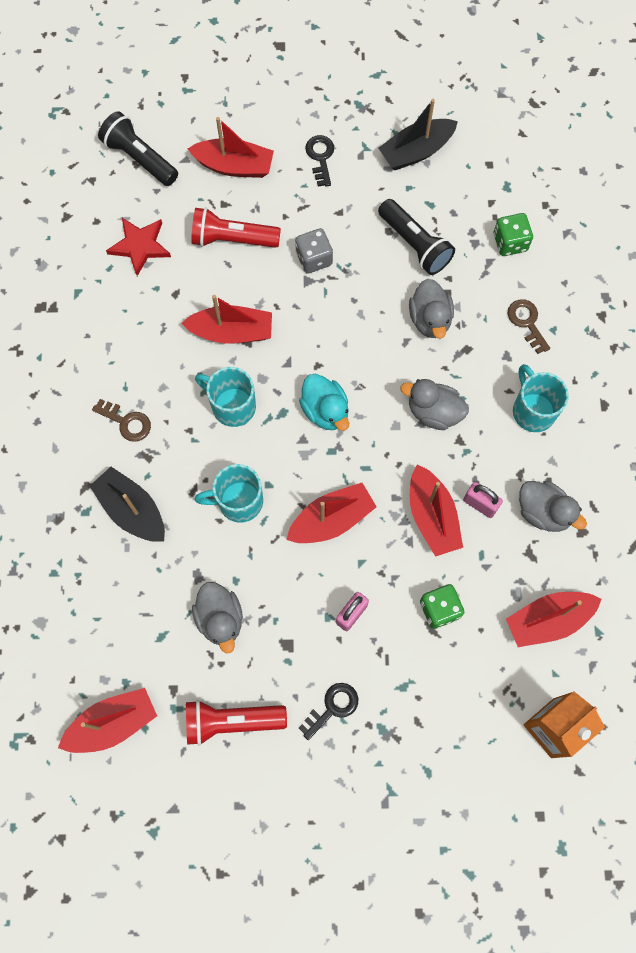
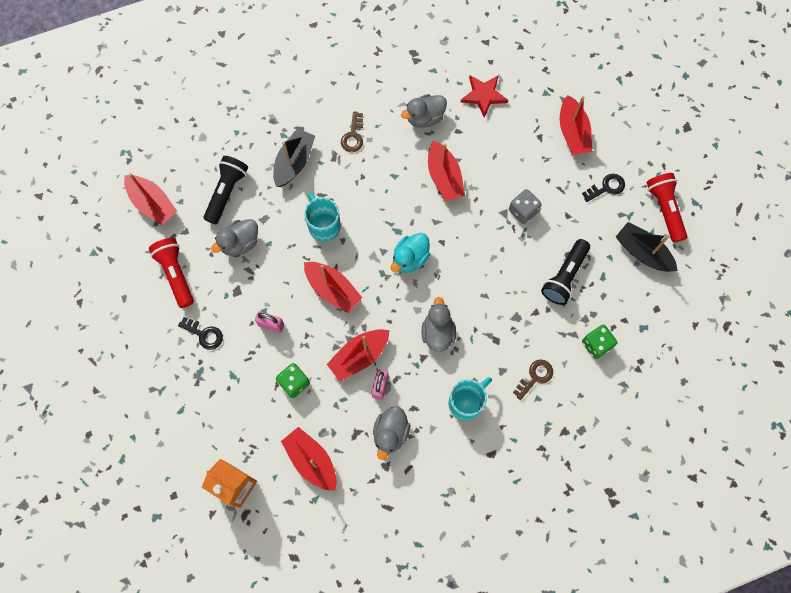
camera: 70 degrees right, 0 degrees up
black flashlight [98,111,178,186] -> black flashlight moved to [204,156,248,224]
red flashlight [191,208,281,248] -> red flashlight moved to [647,173,687,243]
turquoise mug [195,367,256,427] -> none
grey duck [409,279,454,339] -> grey duck moved to [401,94,447,128]

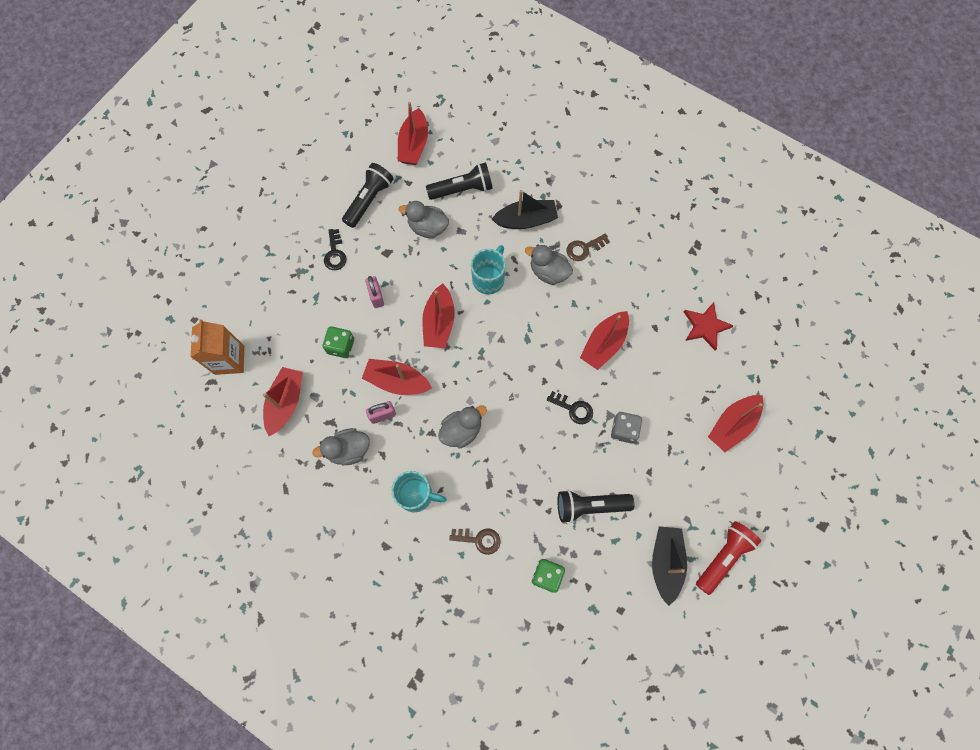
camera: 55 degrees right, 0 degrees up
red flashlight [149,238,194,308] -> black flashlight [342,163,394,228]
turquoise duck [391,233,430,273] -> none
grey duck [401,94,447,128] -> grey duck moved to [525,244,573,285]
black key [582,174,625,202] -> black key moved to [547,391,593,424]

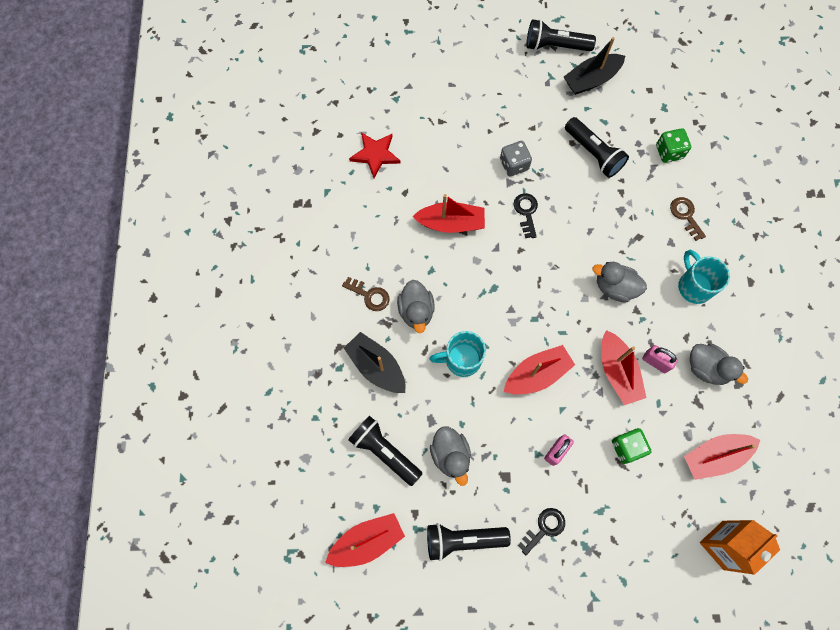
camera: 125 degrees left, 0 degrees up
red flashlight [696,521,761,595] -> black flashlight [526,19,596,51]
red boat [708,395,763,452] -> none

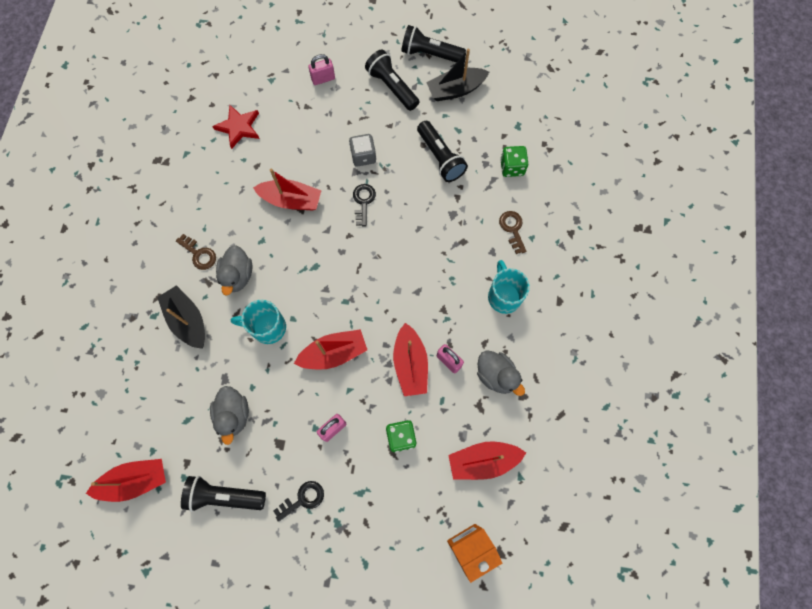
camera: 10 degrees right, 0 degrees up
black flashlight [348,416,422,486] -> black flashlight moved to [365,50,419,111]
grey duck [592,262,647,303] -> none
none -> pink padlock [308,54,335,85]

